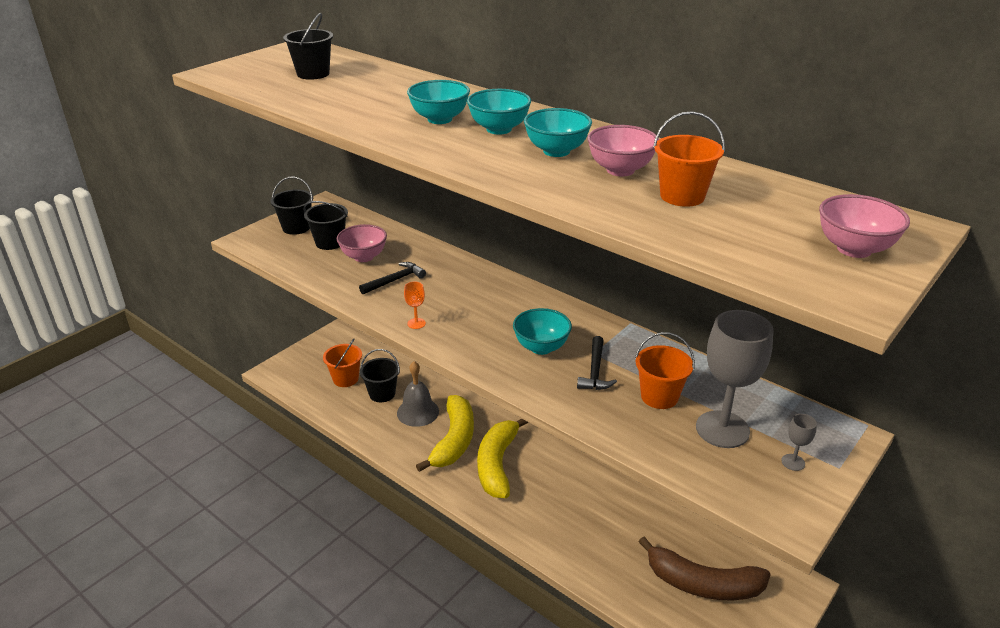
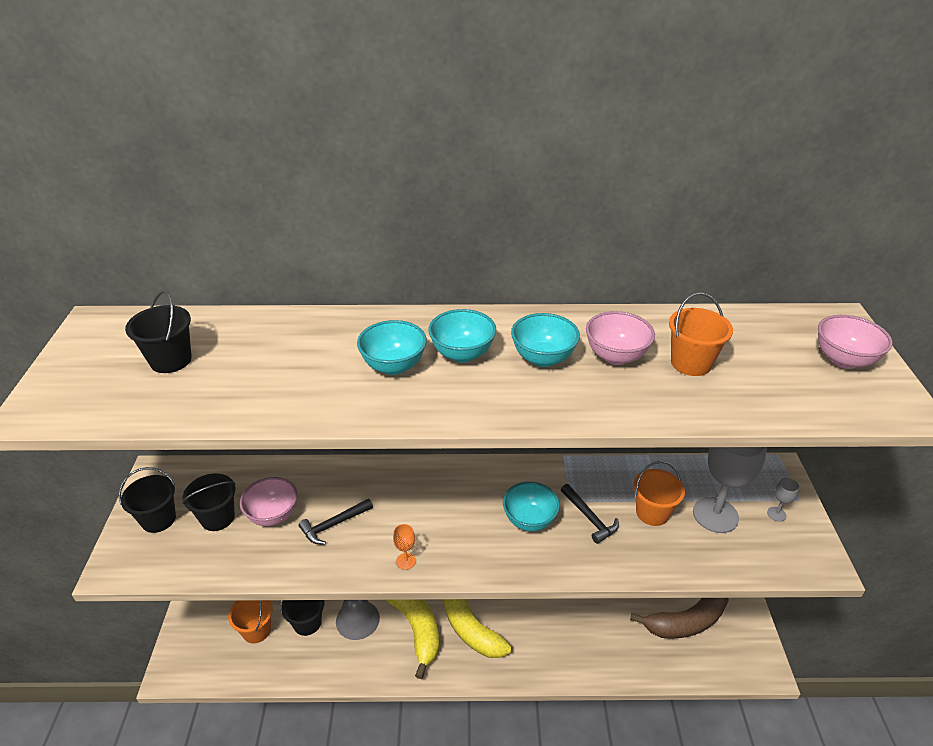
camera: 40 degrees left, 5 degrees up
black hammer [359,262,426,294] -> black hammer turned 135 degrees counterclockwise [299,498,373,544]

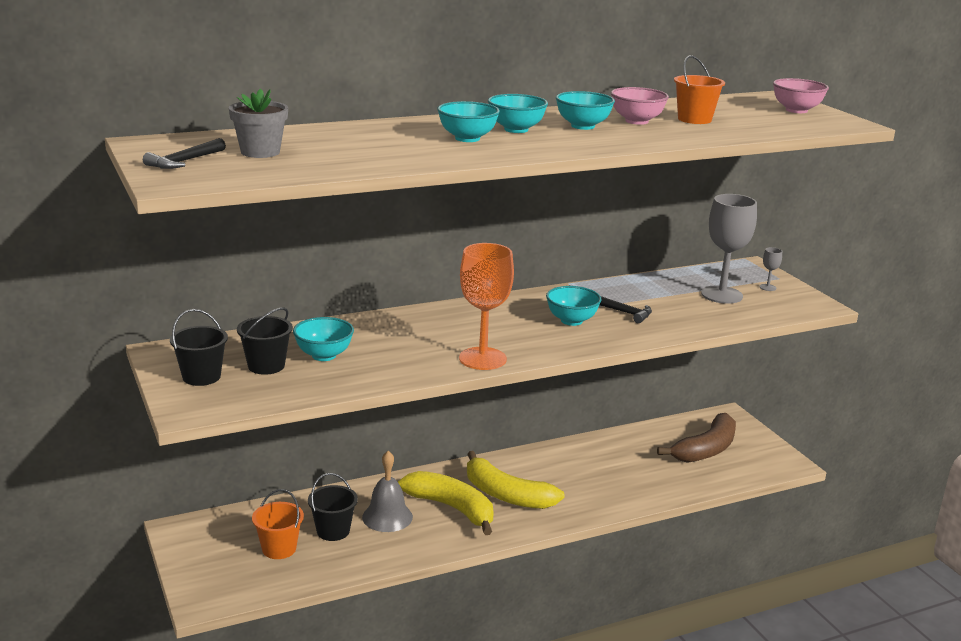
camera: 25 degrees left, 15 degrees down
black bucket [125,291,192,373] -> grey flower pot [229,89,288,158]
pink bowl [240,477,297,526] -> turquoise bowl [293,317,354,361]
black hammer [299,498,373,544] -> black hammer moved to [143,138,226,169]
orange goblet [393,524,416,570] -> orange goblet [459,243,514,370], size x2.43
orange bucket [633,461,685,526] -> none

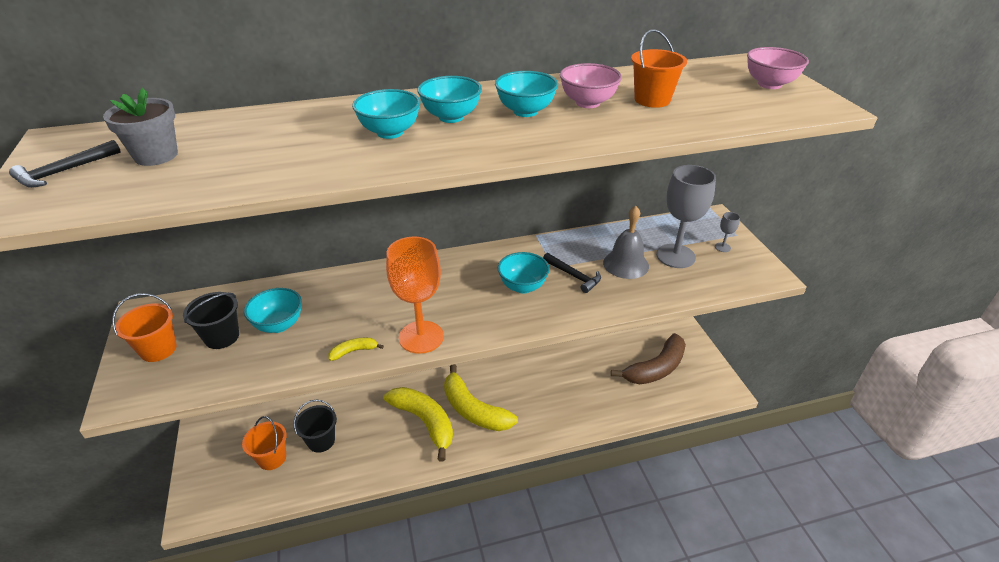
camera: 10 degrees right, 15 degrees up
black bucket [170,309,228,386] -> orange bucket [112,293,177,362]
grey bell [362,451,413,532] -> grey bell moved to [603,206,649,279]
none -> yellow banana [329,338,384,361]

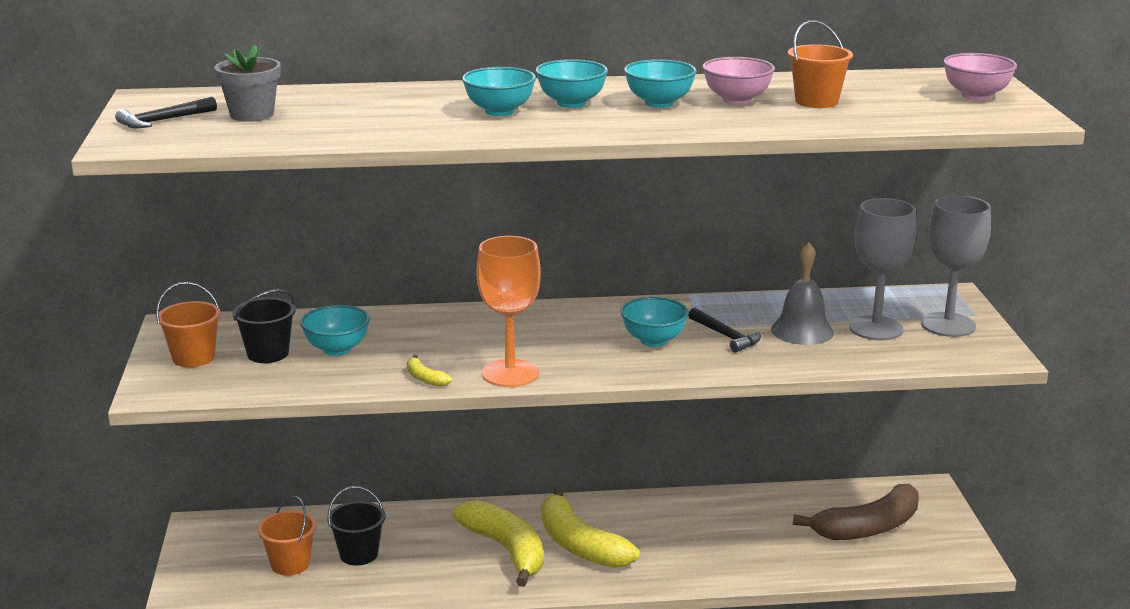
camera: 10 degrees right, 15 degrees down
yellow banana [329,338,384,361] -> yellow banana turned 120 degrees counterclockwise [407,355,452,387]
grey goblet [715,212,740,252] -> grey goblet [921,195,991,337], size x2.43

